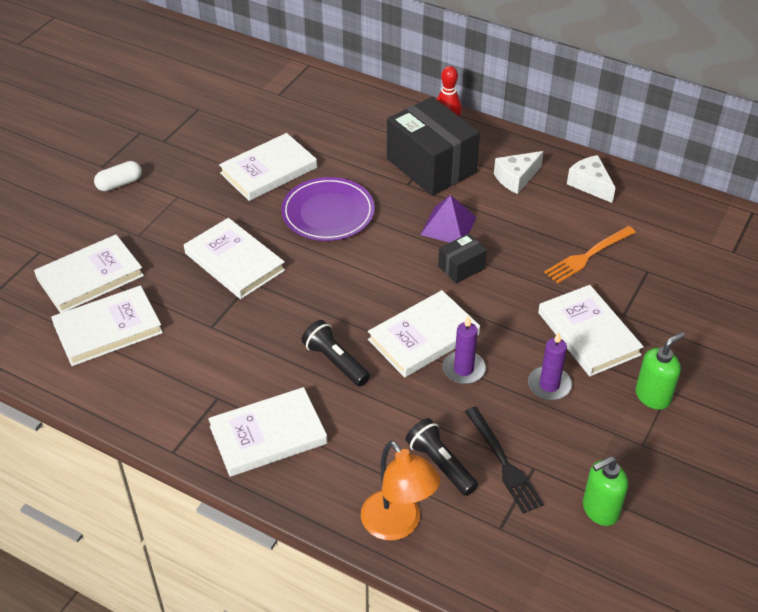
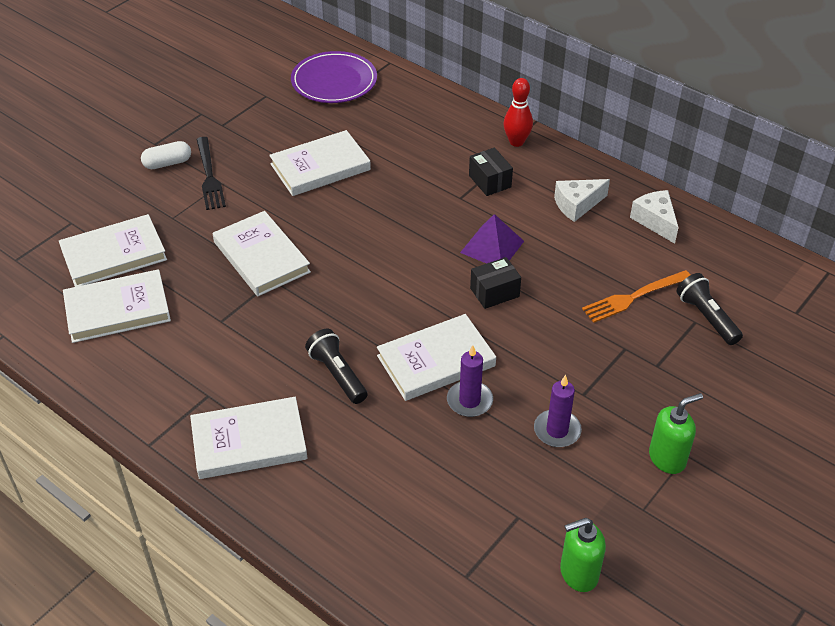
camera: 10 degrees right, 0 degrees up
purple plate [281,177,375,241] -> purple plate moved to [291,51,377,103]
orange lamp [361,441,441,541] -> none
black box [387,97,480,196] -> black box [469,148,513,196], size x0.47
black flashlight [406,418,478,496] -> black flashlight moved to [677,273,743,345]
black fork [465,406,544,514] -> black fork moved to [196,137,226,210]
white book [538,285,644,376] -> none

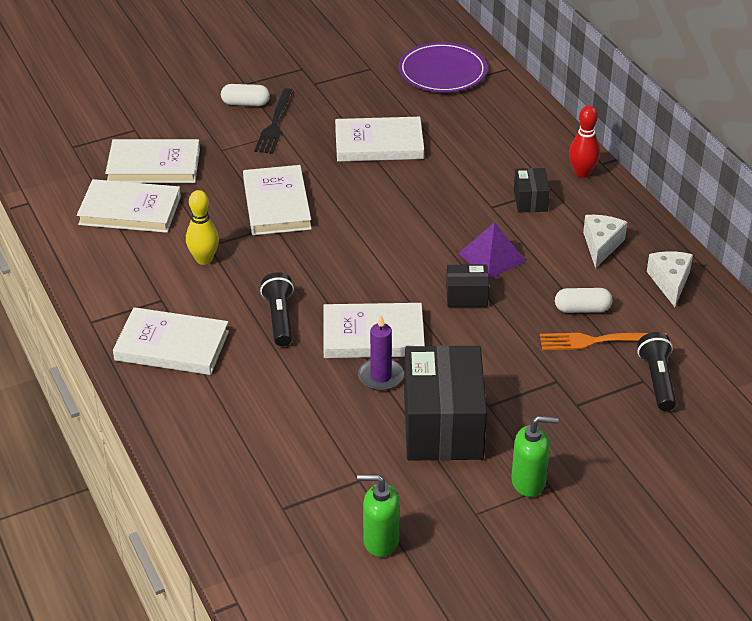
camera: 25 degrees right, 5 degrees down
purple candle [534,375,582,447] -> black box [404,345,487,461]
white cheese [554,179,610,222] -> white cheese turned 105 degrees clockwise [583,215,627,269]
none -> yellow bowling pin [186,190,219,265]
none -> white capsule [555,288,612,313]

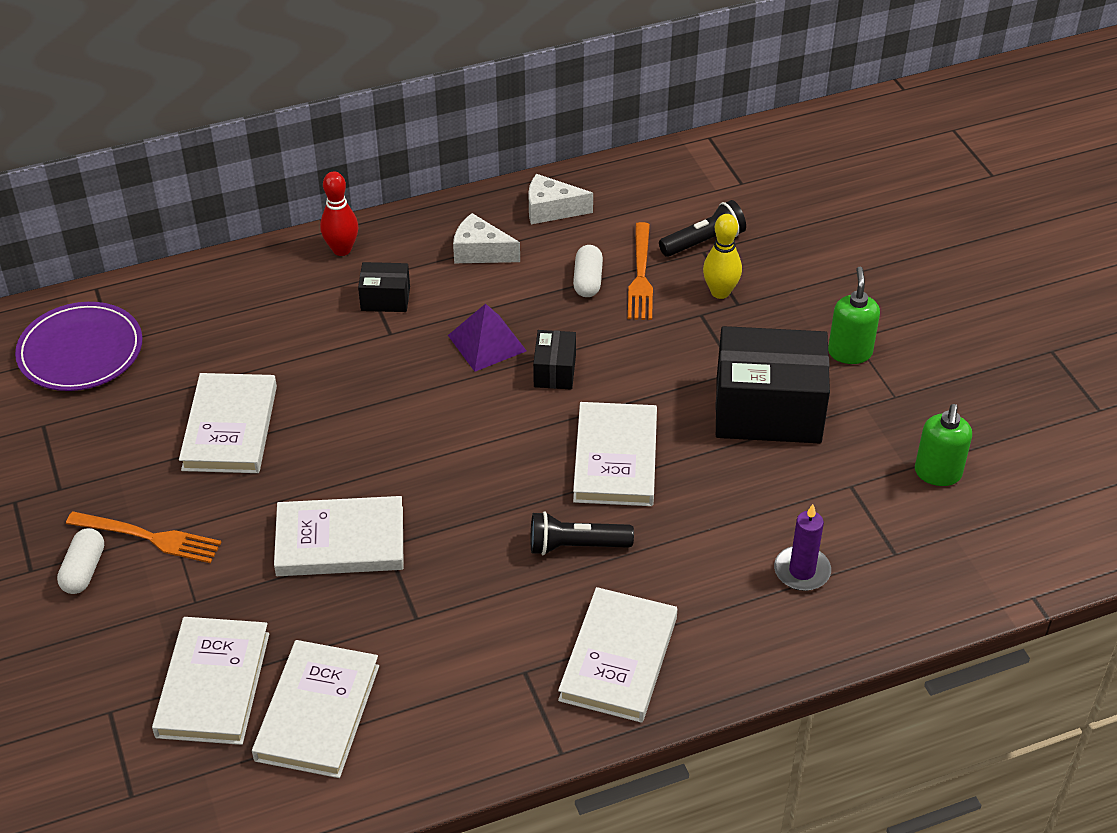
camera: 85 degrees left, 5 degrees up
yellow bowling pin [186,190,219,265] -> yellow bowling pin moved to [703,214,742,299]
black fork [254,88,294,154] -> orange fork [66,511,221,563]
purple candle [358,315,404,391] -> purple candle moved to [774,504,831,591]
black flashlight [638,332,676,411] -> black flashlight turned 150 degrees clockwise [659,200,746,257]

